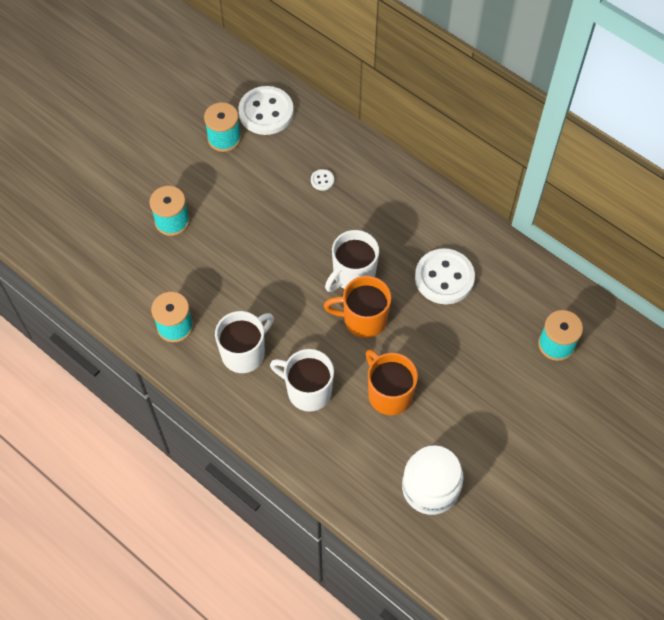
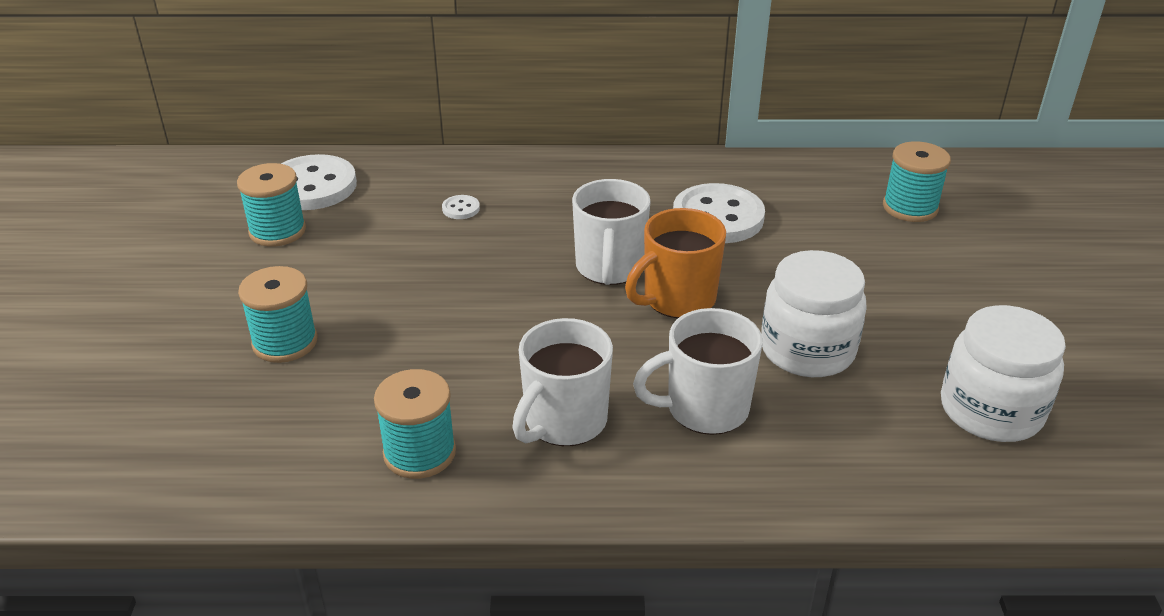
camera: 40 degrees left, 25 degrees down
white mug [215,311,274,373] -> white mug turned 150 degrees counterclockwise [512,318,613,446]
orange mug [366,349,418,415] -> white jar [761,250,867,377]

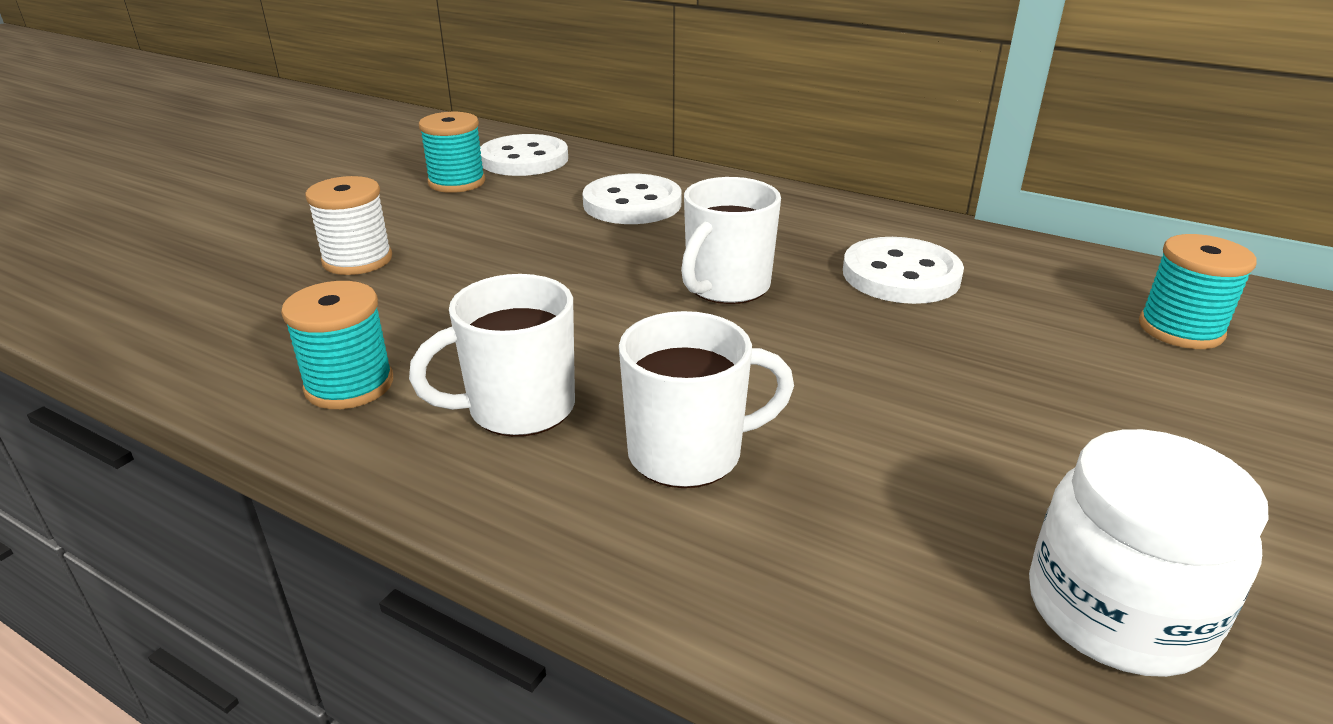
camera: 30 degrees right, 5 degrees down
turquoise spool [238,266,318,363] -> white spool [305,176,392,275]
white button [442,195,480,219] -> white button [582,174,681,224], size x2.40
orange mug [625,208,726,318] -> none
white mug [633,308,763,435] -> white mug turned 150 degrees clockwise [619,311,794,488]
white jar [761,250,867,377] -> none

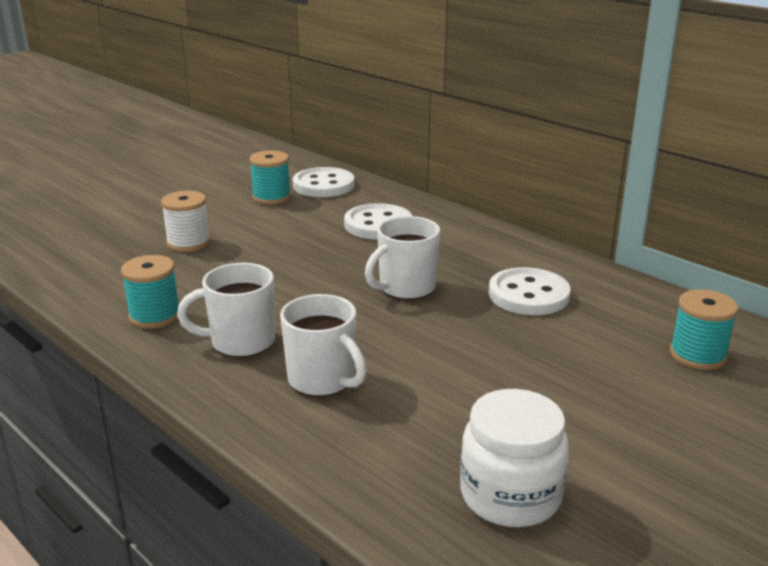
camera: 15 degrees right, 5 degrees down
white mug [619,311,794,488] -> white mug turned 45 degrees clockwise [280,294,366,397]

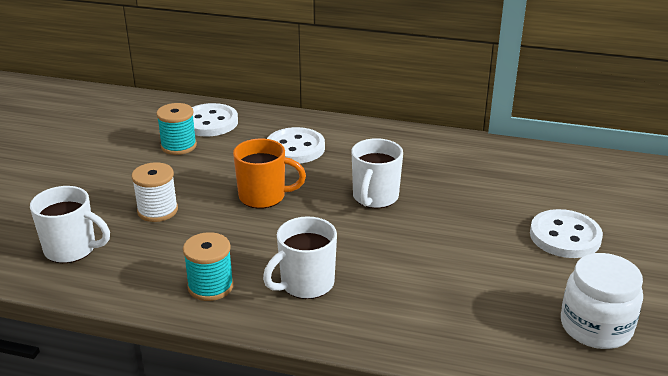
camera: 30 degrees left, 5 degrees up
white mug [280,294,366,397] -> white mug moved to [30,186,110,263]
white button [489,267,570,315] -> white button moved to [530,209,603,258]
turquoise spool [670,289,738,370] -> none
none -> orange mug [233,139,306,209]

